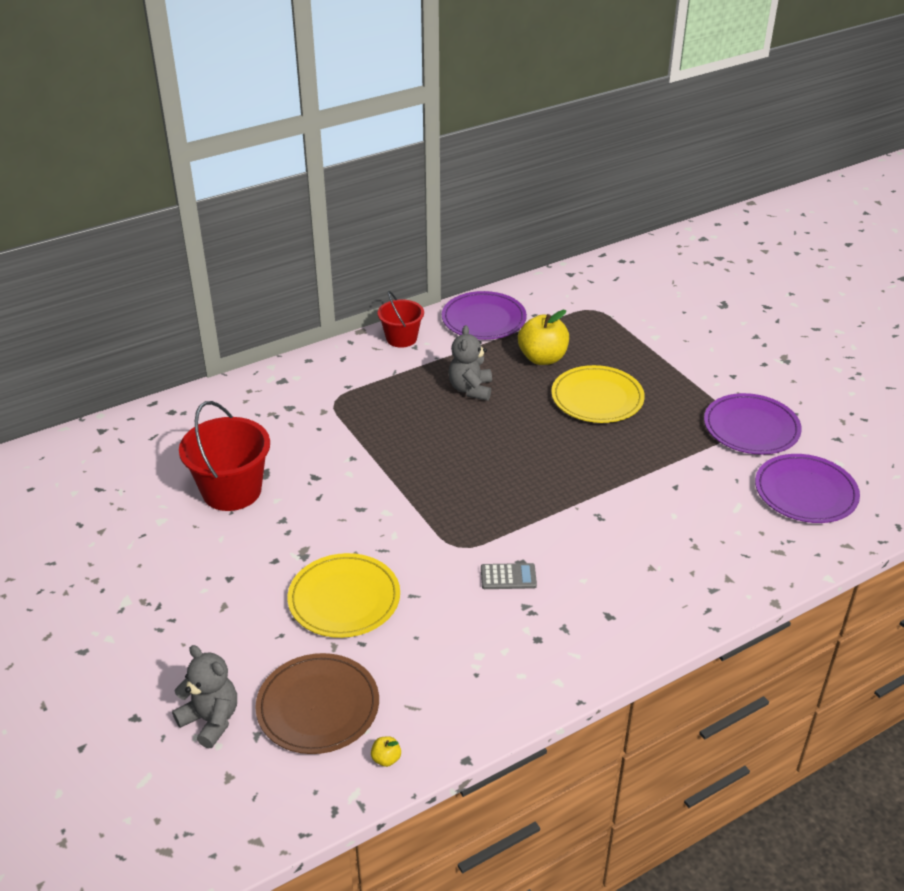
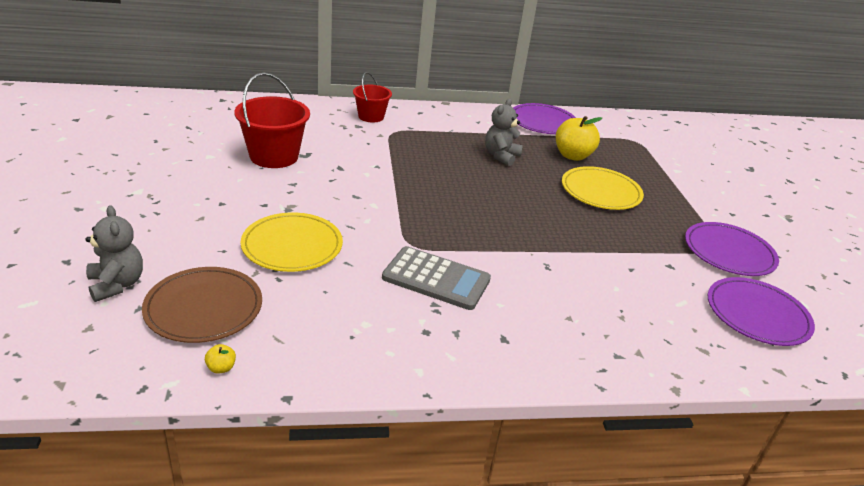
camera: 20 degrees right, 5 degrees down
red bucket [378,291,424,348] -> red bucket moved to [353,72,392,123]
grey calculator [481,563,537,589] -> grey calculator [382,246,491,310], size x1.93

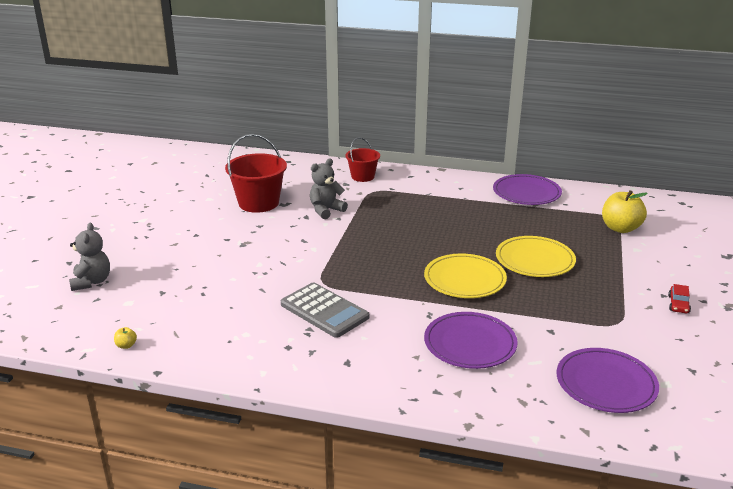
camera: 25 degrees right, 5 degrees down
brown plate [142,267,262,343] -> none
yellow plate [241,213,343,272] -> yellow plate moved to [424,253,507,298]
grey teddy bear [485,99,523,166] -> grey teddy bear moved to [310,159,348,219]
yellow apple [556,116,602,161] -> yellow apple moved to [602,190,648,233]
purple plate [685,222,779,276] -> purple plate moved to [424,312,518,369]
none -> red car [668,284,691,313]

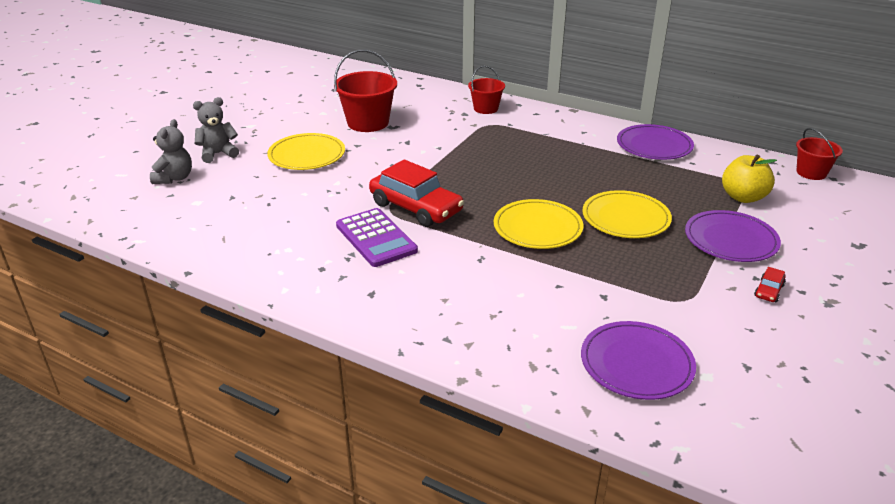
camera: 15 degrees right, 5 degrees up
yellow apple [114,327,137,349] -> none
grey calculator [281,282,369,338] -> purple calculator [336,208,418,267]
grey teddy bear [310,159,348,219] -> grey teddy bear moved to [193,97,239,163]
purple plate [424,312,518,369] -> purple plate moved to [685,210,781,262]
none -> yellow plate [267,133,345,170]
none -> red car [369,159,464,227]
none -> red bucket [796,128,843,180]

